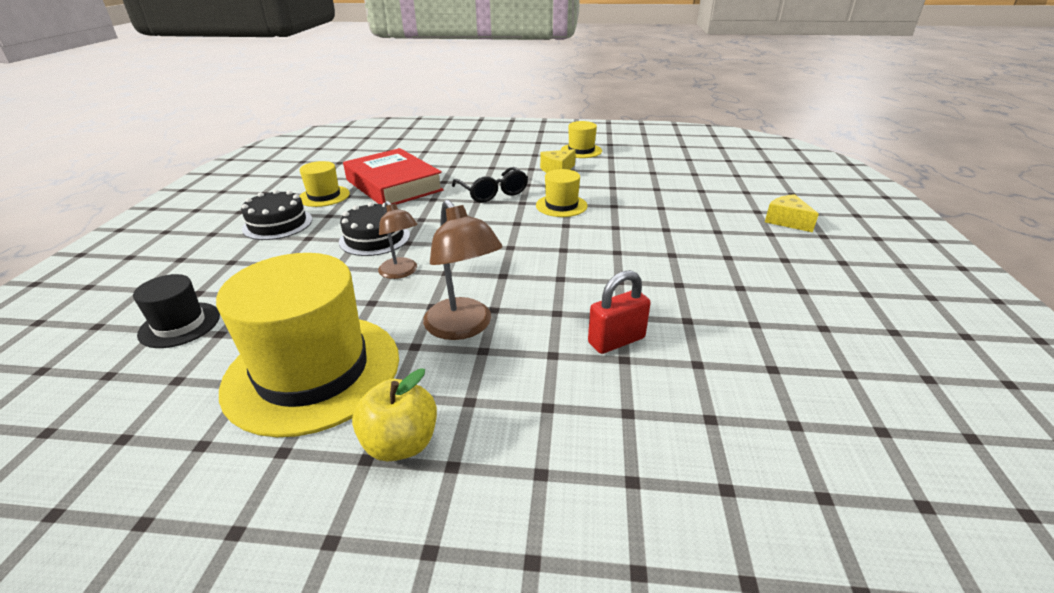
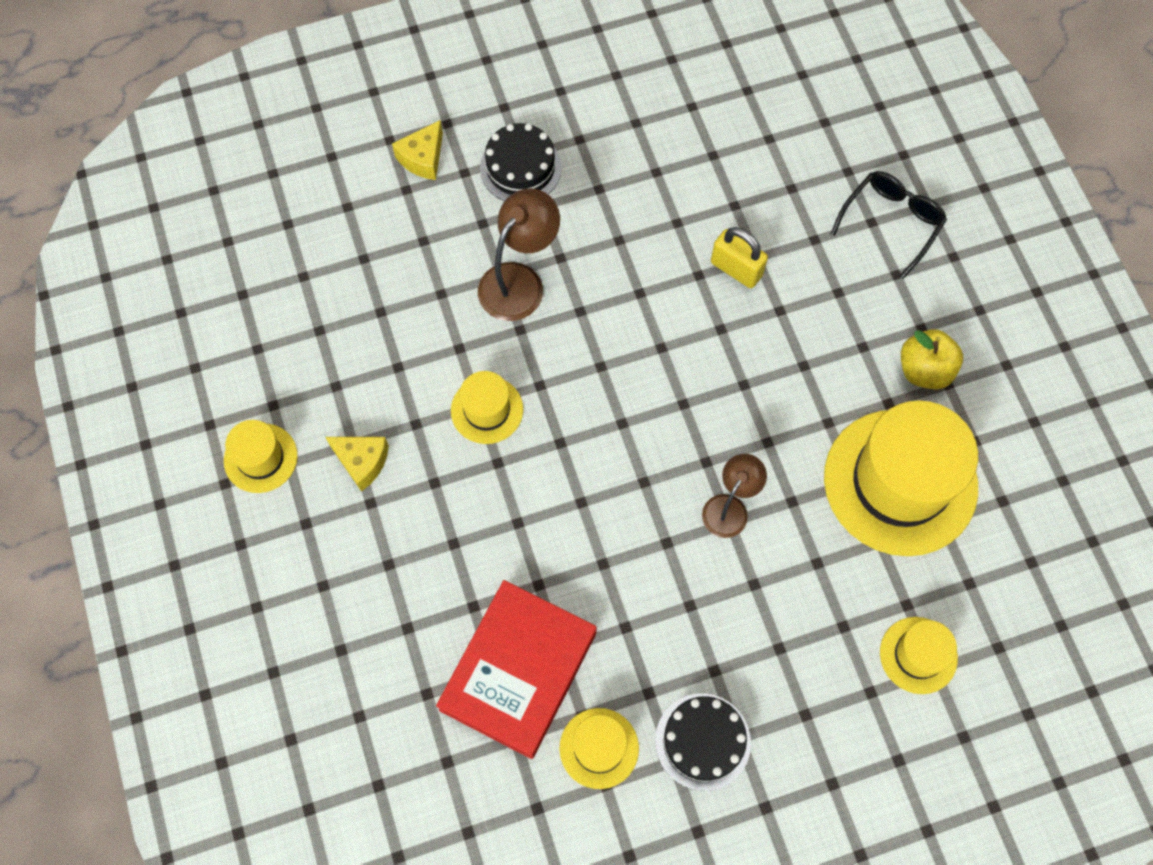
camera: 115 degrees left, 35 degrees up
black hat [133,274,220,348] -> yellow hat [880,617,958,694]
black cake [339,202,410,256] -> black cake moved to [480,123,562,201]
brown lamp [423,200,503,340] -> brown lamp moved to [478,188,560,321]
black glasses [452,167,528,203] -> black glasses moved to [831,171,947,279]
red padlock [588,270,651,354] -> yellow padlock [711,227,768,288]

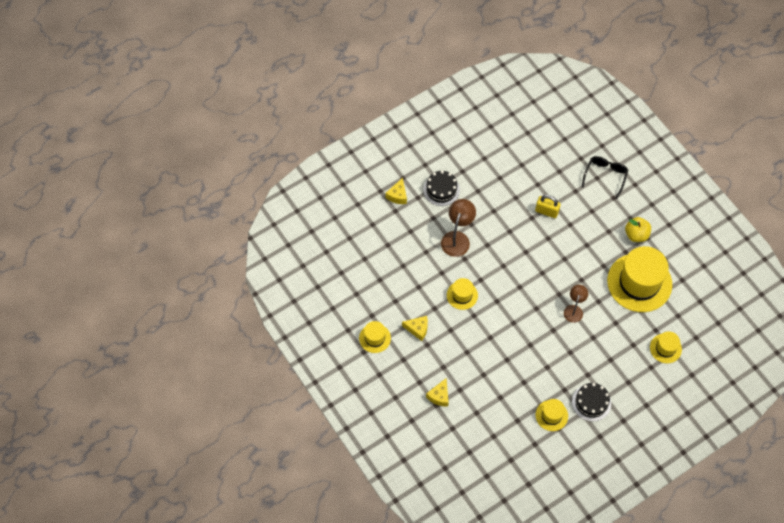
camera: 15 degrees left, 5 degrees down
red book [436,580,597,759] -> none
none -> yellow cheese [426,379,449,407]

